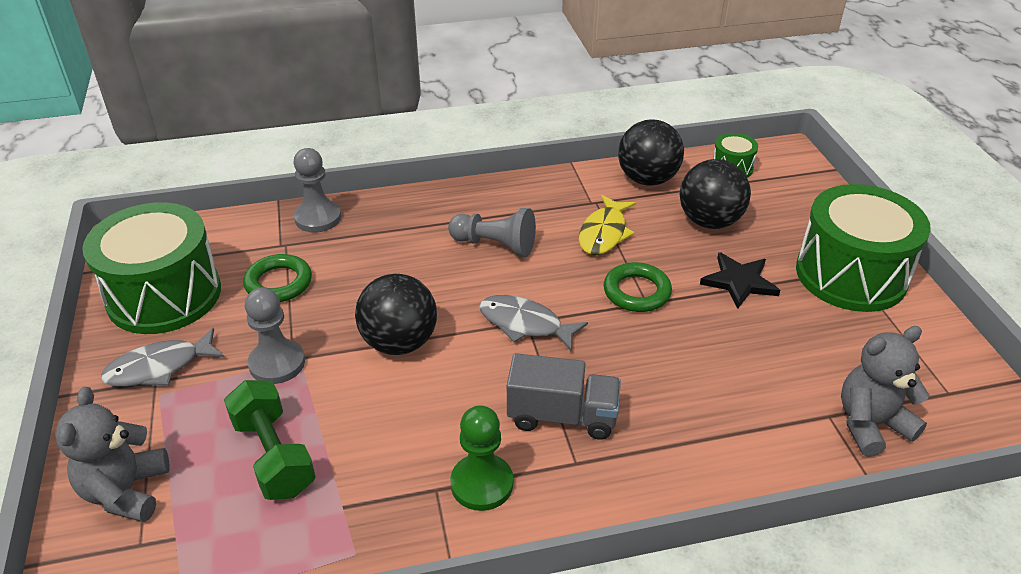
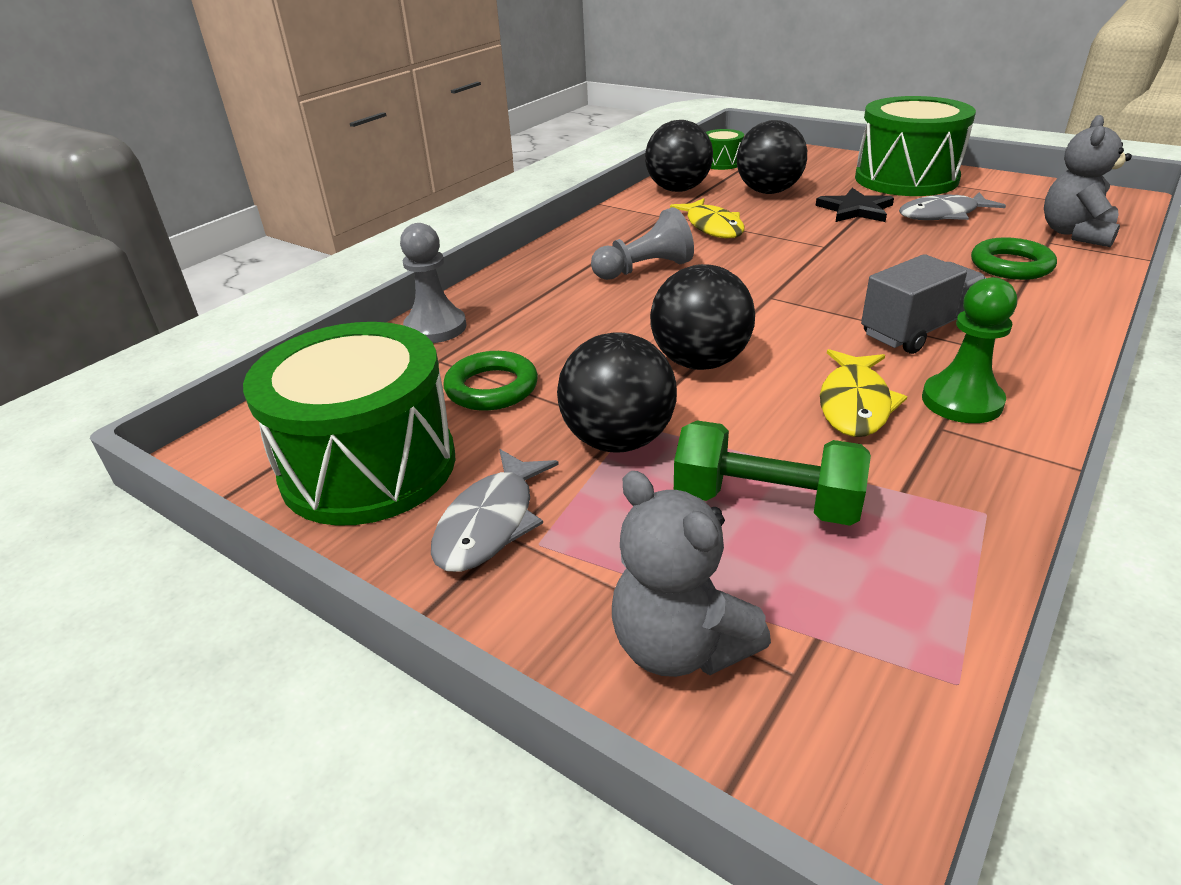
camera: 40 degrees left, 5 degrees down
grey pawn [245,288,305,384] -> black ball [557,332,677,453]
grey fish [479,295,588,351] -> grey fish moved to [899,192,1006,220]
green ring [604,262,672,312] -> green ring moved to [971,237,1057,280]
none -> yellow fish [820,349,907,437]

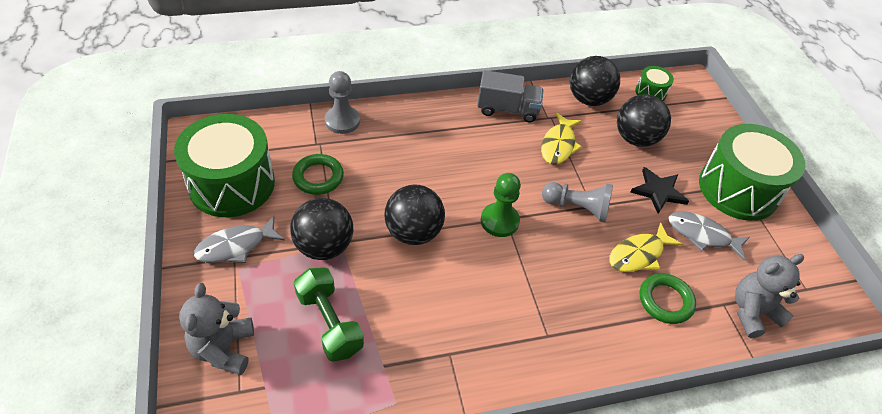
camera: 35 degrees right, 15 degrees up
grey pawn [591,207,694,280] -> grey pawn moved to [542,182,613,223]
yellow fish [820,349,907,437] -> yellow fish moved to [609,222,682,272]
grey truck [861,254,986,354] -> grey truck moved to [477,70,544,122]
green pawn [922,277,1017,423] -> green pawn moved to [481,173,521,237]

